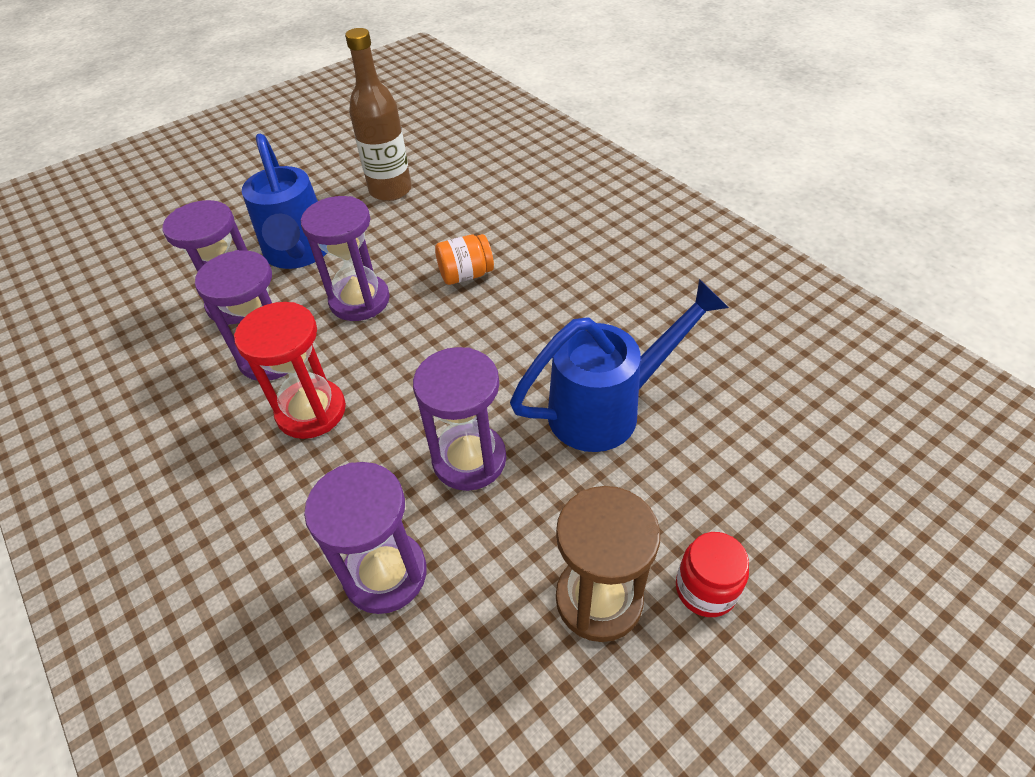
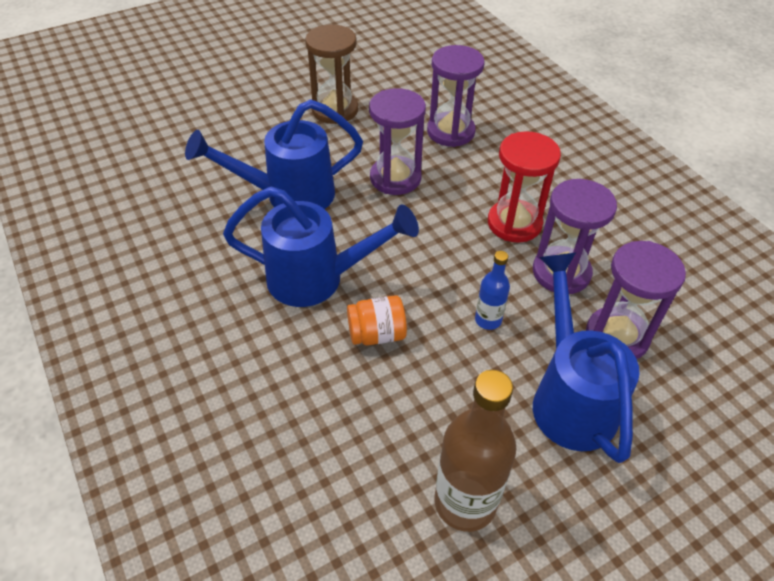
camera: 175 degrees left, 0 degrees up
purple hourglass [301,196,390,321] -> blue bottle [475,251,510,330]
red jar [676,532,749,617] -> none
none -> blue watering can [223,186,419,307]

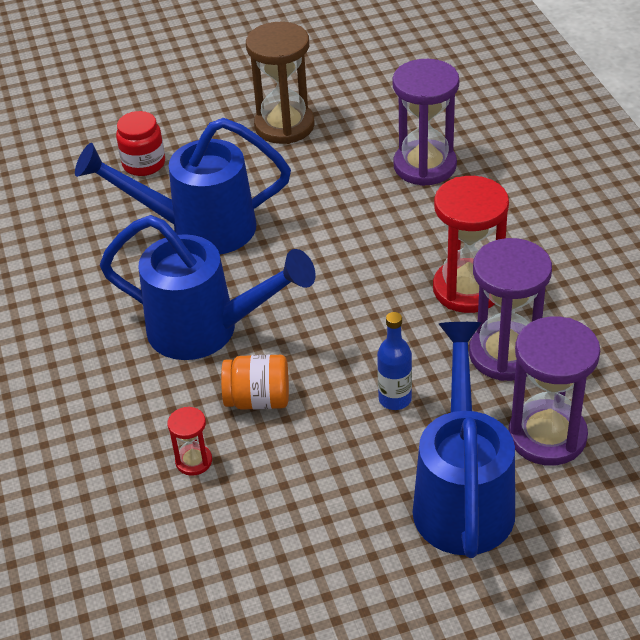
camera: 15 degrees right, 5 degrees down
purple hourglass [369,88,426,195] -> none
brown bottle [434,370,516,532] -> none
none -> red jar [116,111,165,176]
none -> red hourglass [167,407,212,476]

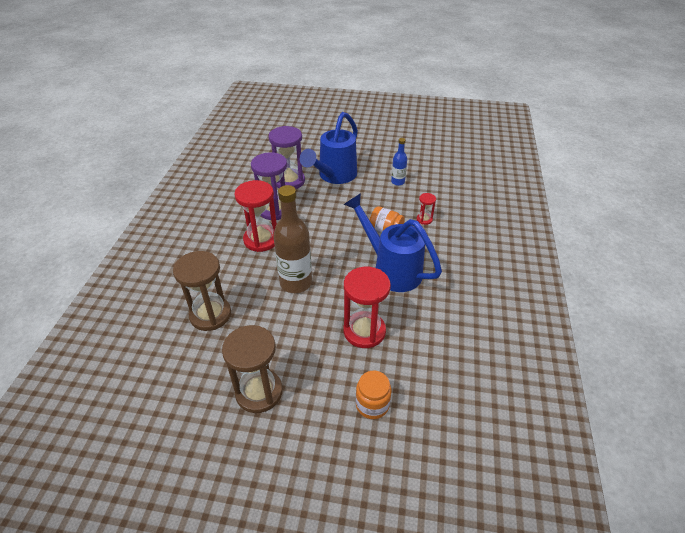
camera: 155 degrees left, 0 degrees up
blue watering can [75,118,291,254] -> red hourglass [344,267,391,348]
red jar [116,111,165,176] -> orange jar [356,371,391,419]
blue bottle [377,312,412,410] -> blue bottle moved to [391,138,407,186]
purple hourglass [392,59,459,186] -> brown hourglass [173,251,231,331]
none -> brown bottle [273,185,312,293]

